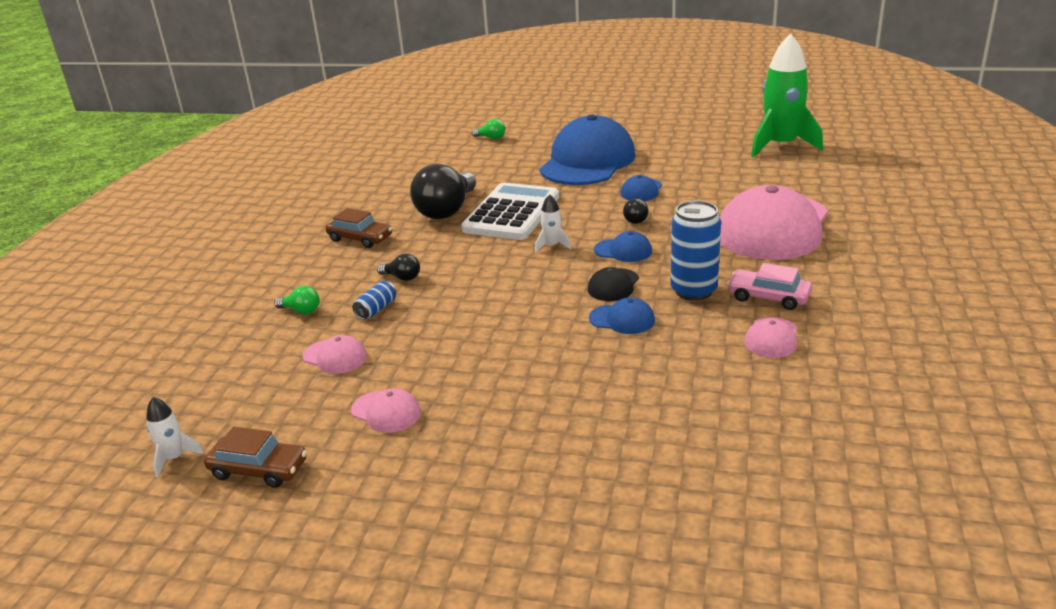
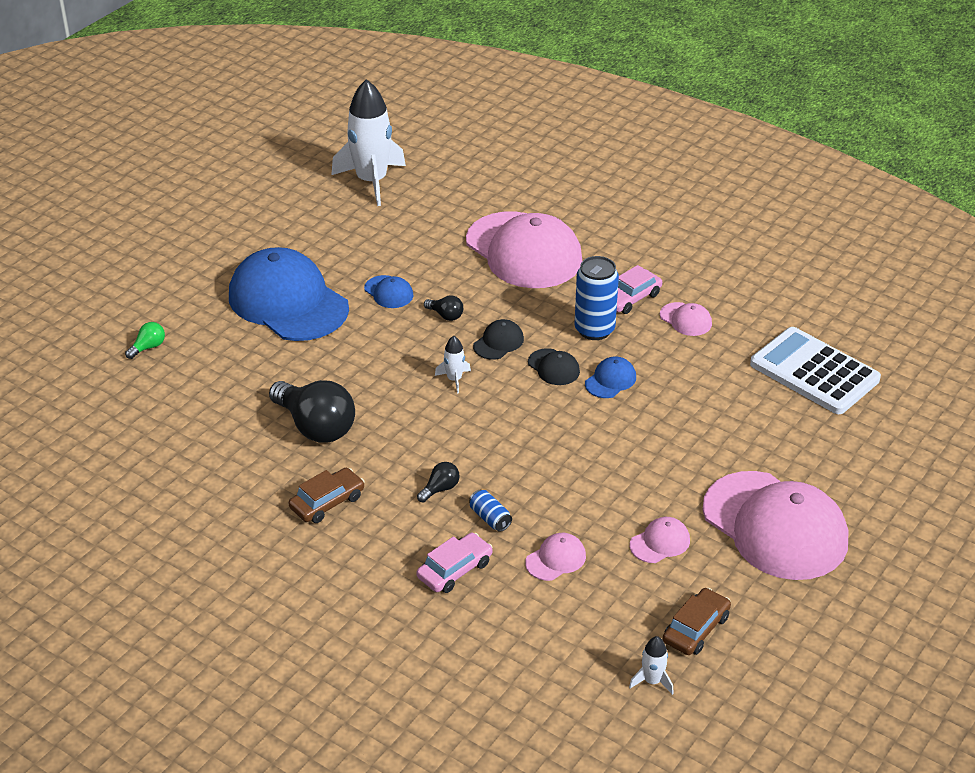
camera: 70 degrees left, 10 degrees up
green light bulb [274,286,319,314] -> pink car [416,532,493,593]
white calculator [461,183,559,240] -> white calculator moved to [750,327,881,414]
blue cap [594,231,652,262] -> black cap [473,319,524,360]
green rocket [751,34,823,158] -> white rocket [331,79,406,206]
none -> pink cap [703,471,848,580]

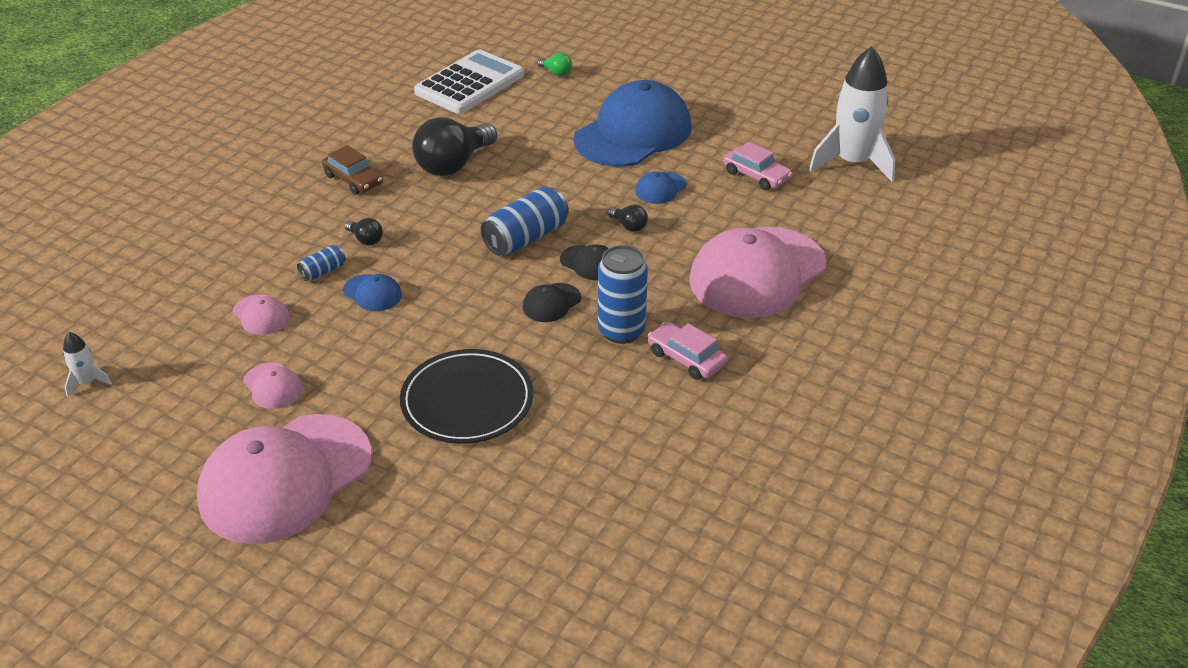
camera: 85 degrees right, 0 degrees up
pink car [416,532,493,593] -> pink car moved to [723,142,792,190]
black light bulb [424,295,463,321] -> black light bulb turned 75 degrees counterclockwise [608,205,648,232]
white rocket [435,336,471,393] -> blue can [481,186,569,256]
blue cap [585,356,636,398] -> blue cap moved to [343,274,402,311]
pink cap [660,302,712,336] -> none
brown car [663,588,731,655] -> none
white calculator [750,327,881,414] -> white calculator moved to [414,50,524,114]
none -> black plate [400,349,534,444]

